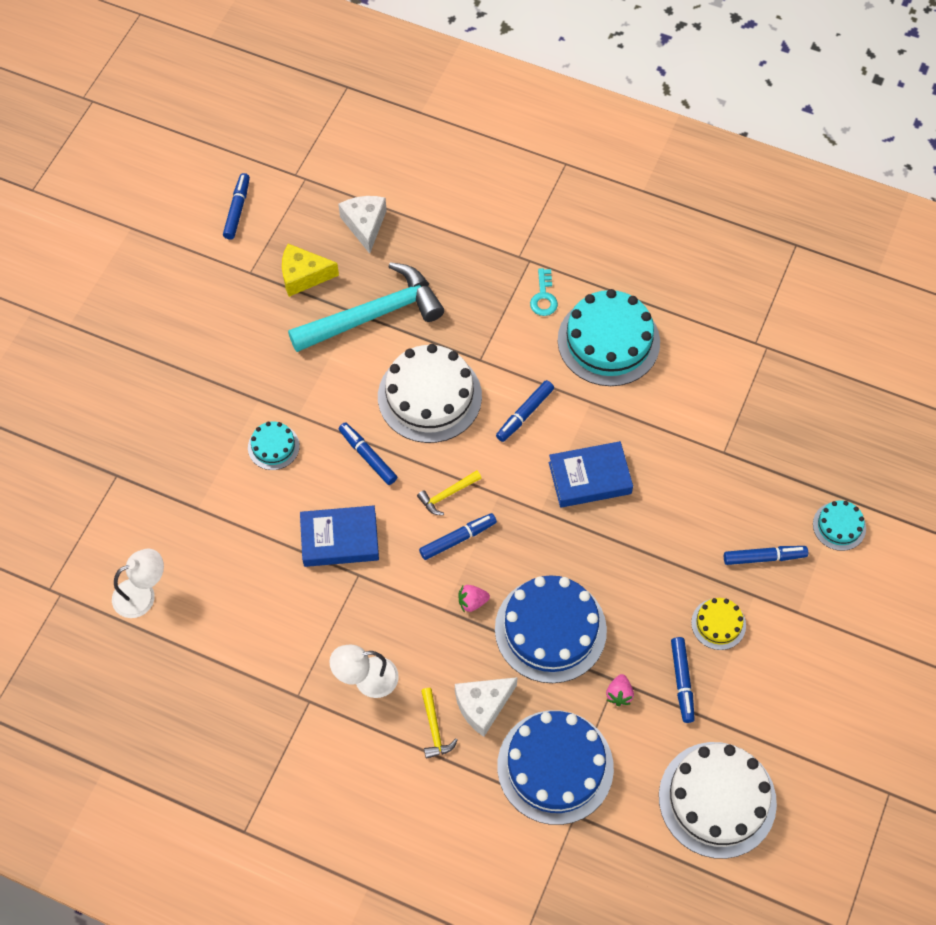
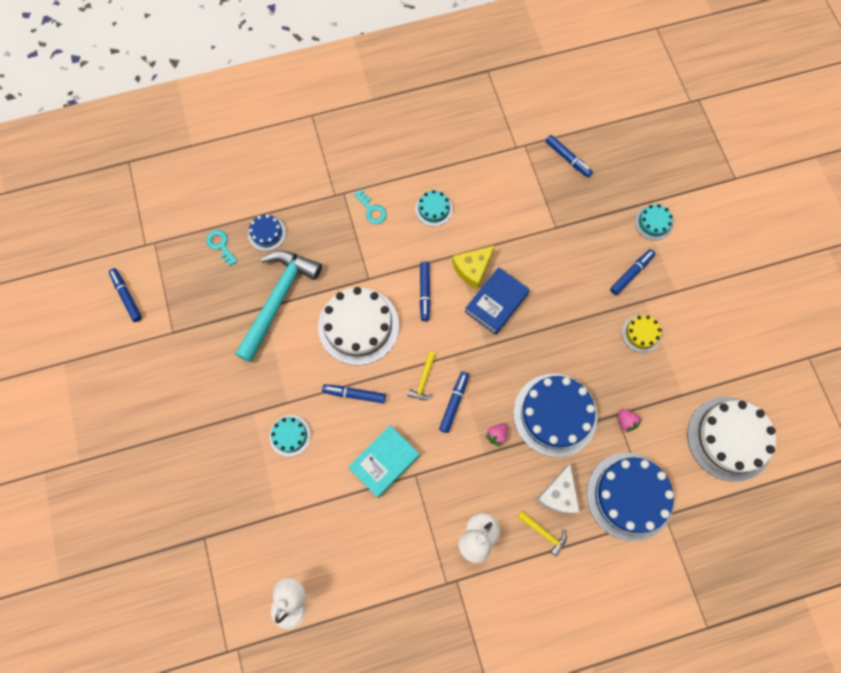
camera: 40 degrees left, 10 degrees up
yellow cheese [282,244,339,297] -> yellow cheese moved to [452,245,495,290]
blue book [300,505,379,567] -> turquoise book [348,425,419,498]
white cheese [338,196,387,254] -> turquoise key [206,230,238,266]
turquoise cake [558,289,660,386] -> turquoise cake [415,190,453,227], size x0.49
blue marker [671,637,695,723] -> blue marker moved to [545,135,593,177]
none -> blue cake [248,215,286,251]

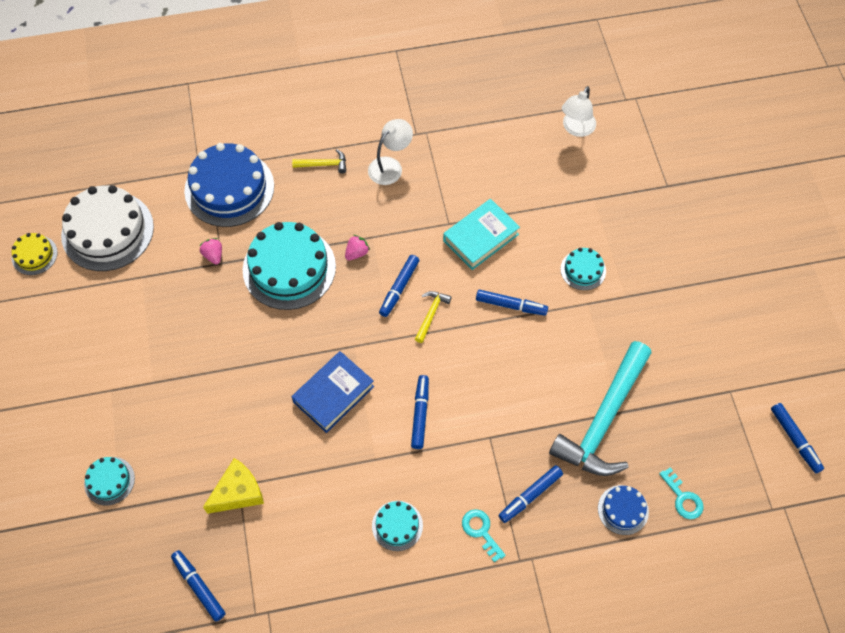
camera: 175 degrees left, 10 degrees down
white cake [318,287,399,365] -> none
yellow cheese [452,245,495,290] -> yellow cheese moved to [203,458,264,514]
blue cake [513,374,598,457] -> turquoise cake [243,222,336,310]
yellow hammer [517,511,567,557] -> yellow hammer turned 135 degrees clockwise [292,149,346,173]
white cheese [536,464,580,514] -> none
blue marker [610,249,655,295] -> blue marker moved to [499,465,563,523]
yellow cake [622,315,662,353] -> yellow cake moved to [12,233,58,275]

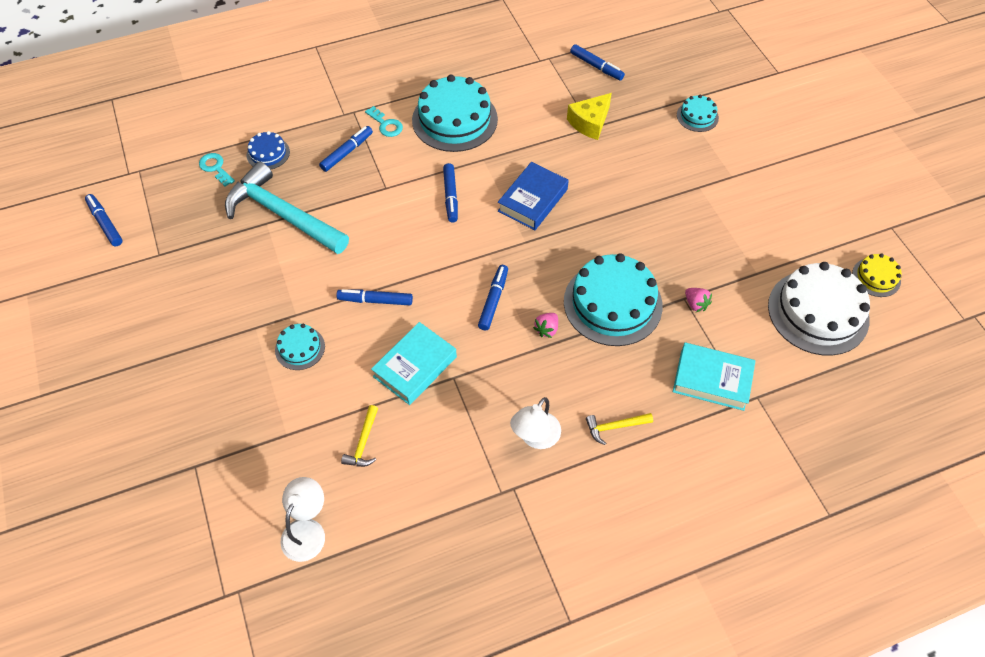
camera: 170 degrees right, 5 degrees down
blue cake [184,143,274,227] -> turquoise book [673,343,756,411]
turquoise cake [372,501,423,551] -> turquoise cake [412,75,498,152], size x2.05
yellow hammer [415,291,452,343] -> yellow hammer moved to [341,405,378,467]
turquoise hammer [549,341,651,476] -> turquoise hammer turned 75 degrees counterclockwise [225,161,349,254]

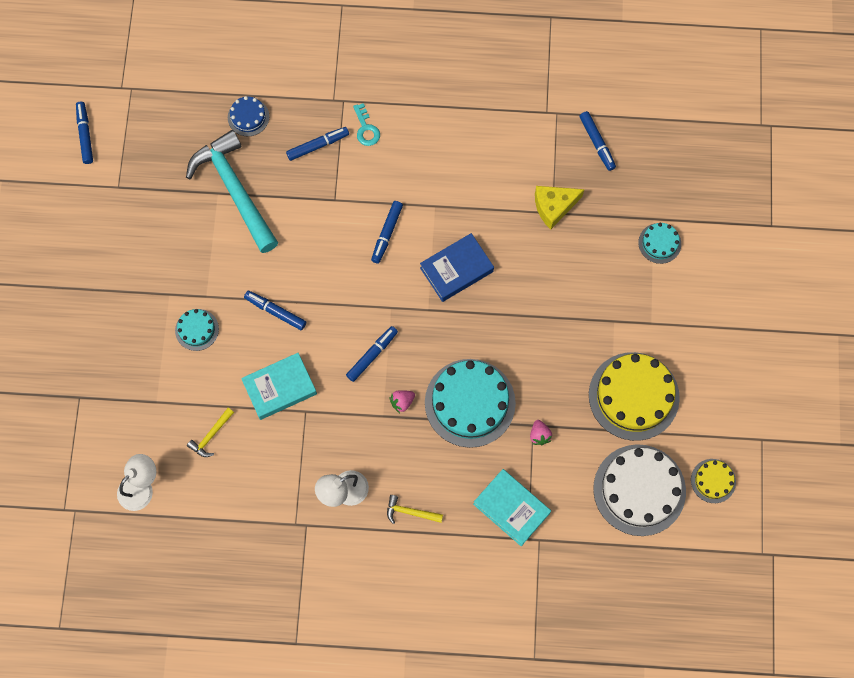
camera: 25 degrees right, 15 degrees up
turquoise key [199,153,235,187] -> none
turquoise cake [412,75,498,152] -> none
none -> yellow cake [589,352,680,441]

